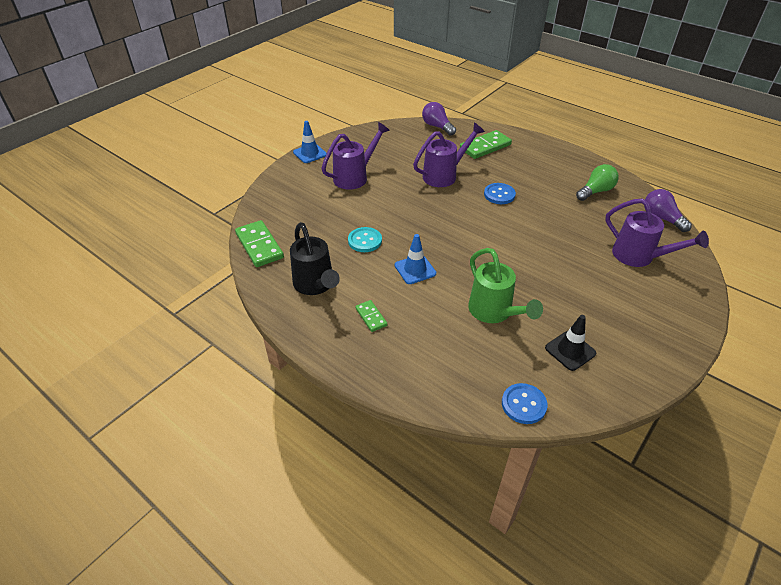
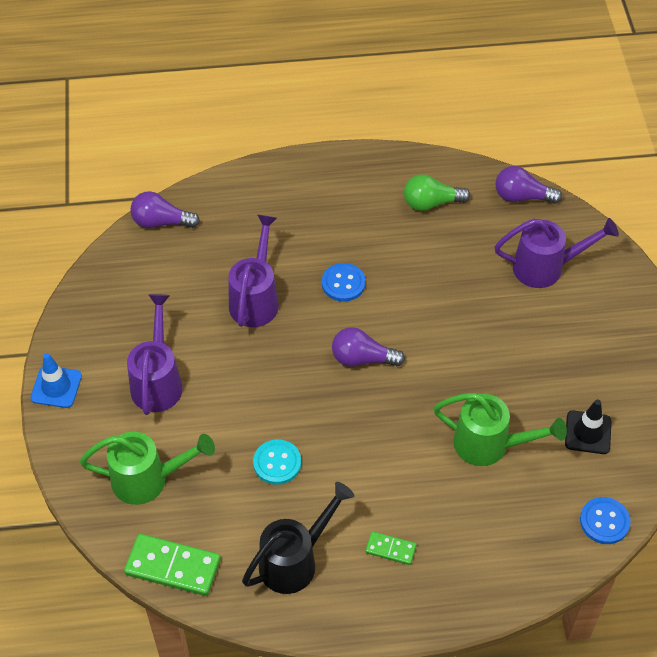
camera: 45 degrees left, 10 degrees up
black watering can [290,222,340,295] -> black watering can turned 60 degrees counterclockwise [242,482,354,594]
blue traffic cone [395,234,436,284] -> none
green domino [460,130,512,159] -> none
green light bulb [576,164,619,201] -> green light bulb turned 105 degrees counterclockwise [404,174,470,211]
none -> green watering can [80,431,215,505]
none -> purple light bulb [332,327,405,367]

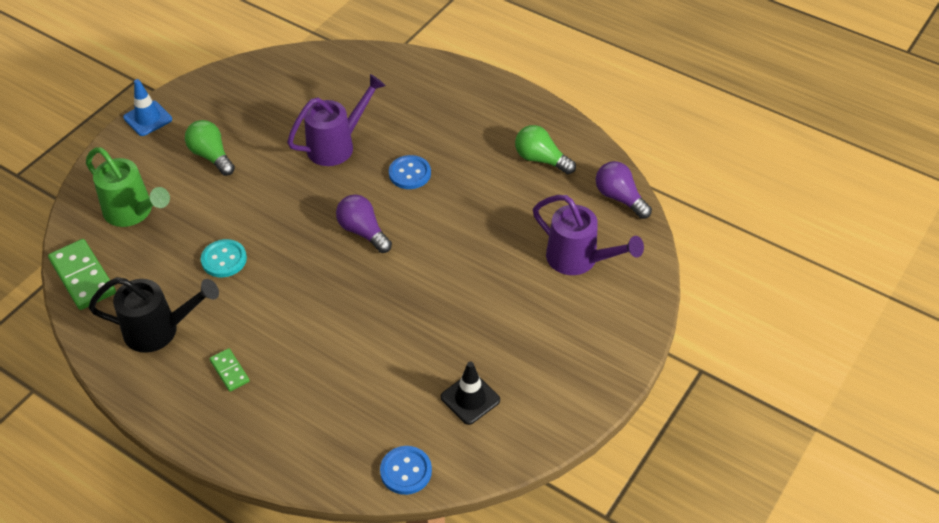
camera: 40 degrees right, 5 degrees down
purple watering can [127,294,183,415] -> green light bulb [185,120,235,176]
purple light bulb [130,191,200,228] -> none
green watering can [434,393,567,466] -> none

